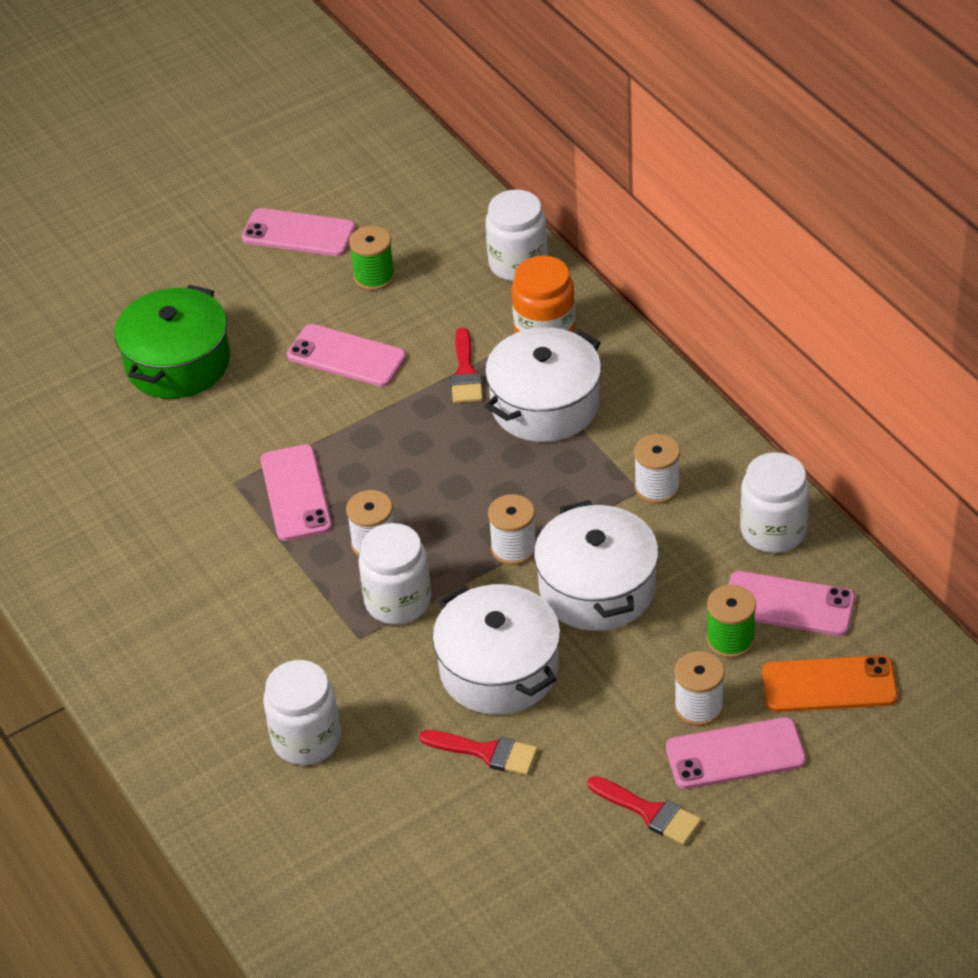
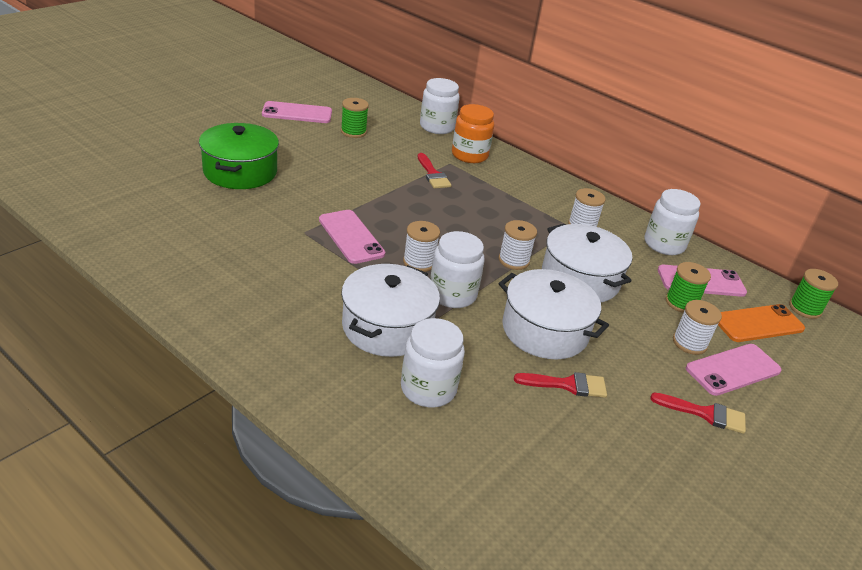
camera: 25 degrees left, 10 degrees down
pink phone [287,324,406,387] -> none
white pot [485,327,601,442] -> white pot moved to [341,264,440,357]
none -> green spool [789,269,838,319]

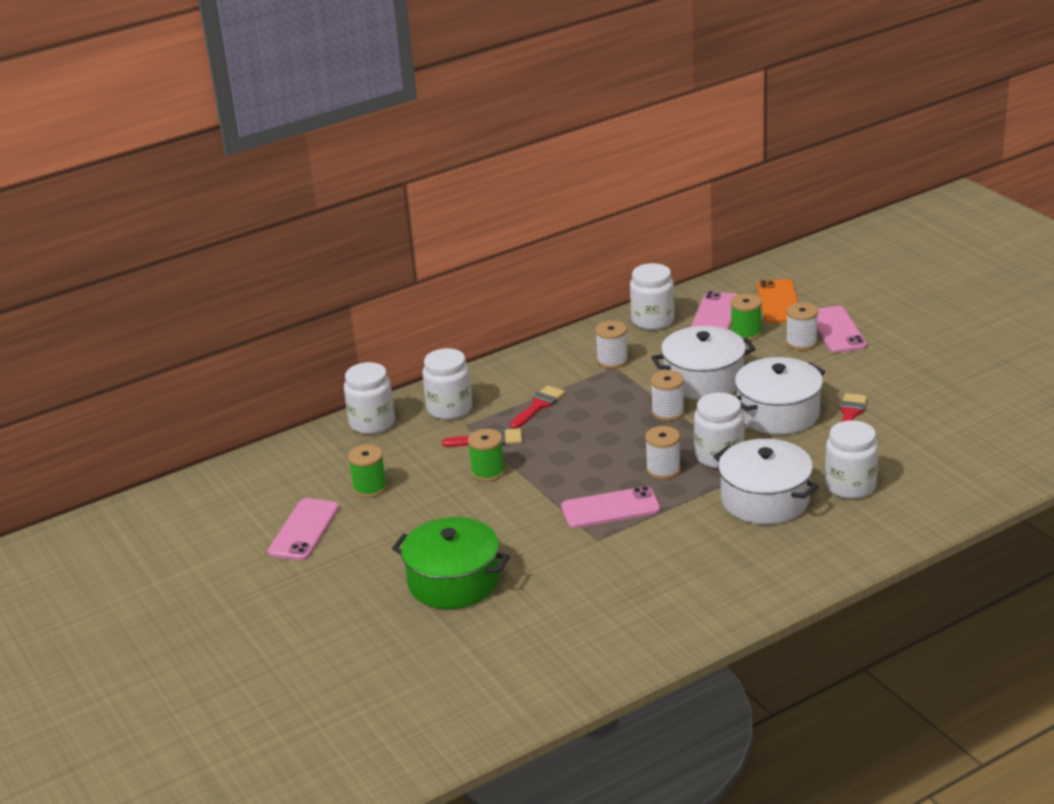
camera: 65 degrees left, 5 degrees down
orange jar [452,104,494,163] -> white jar [423,348,472,420]
red brush [650,393,746,434] -> red brush moved to [510,385,565,429]
green spool [789,269,838,319] -> green spool moved to [468,429,505,482]

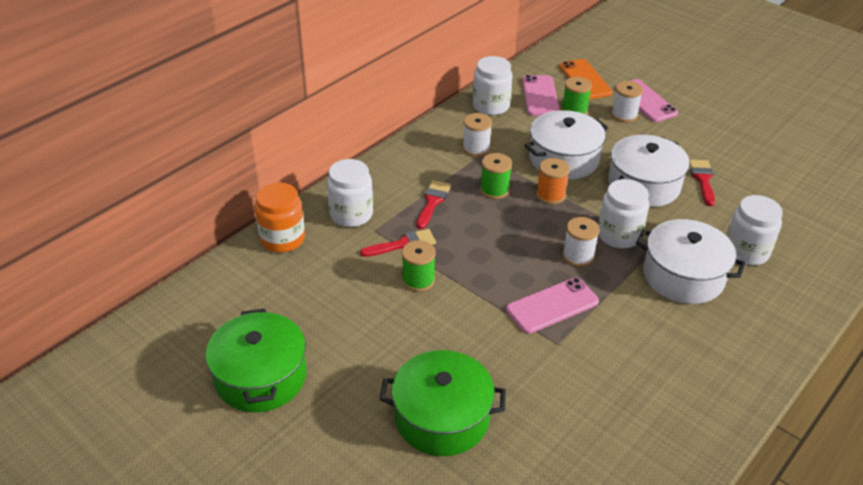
camera: 20 degrees left, 10 degrees up
pink phone [268,498,339,560] -> green pot [205,308,306,412]
white jar [344,362,395,434] -> orange jar [255,182,305,253]
green spool [348,444,387,498] -> green spool moved to [480,153,512,199]
white spool [651,370,685,421] -> orange spool [536,158,570,204]

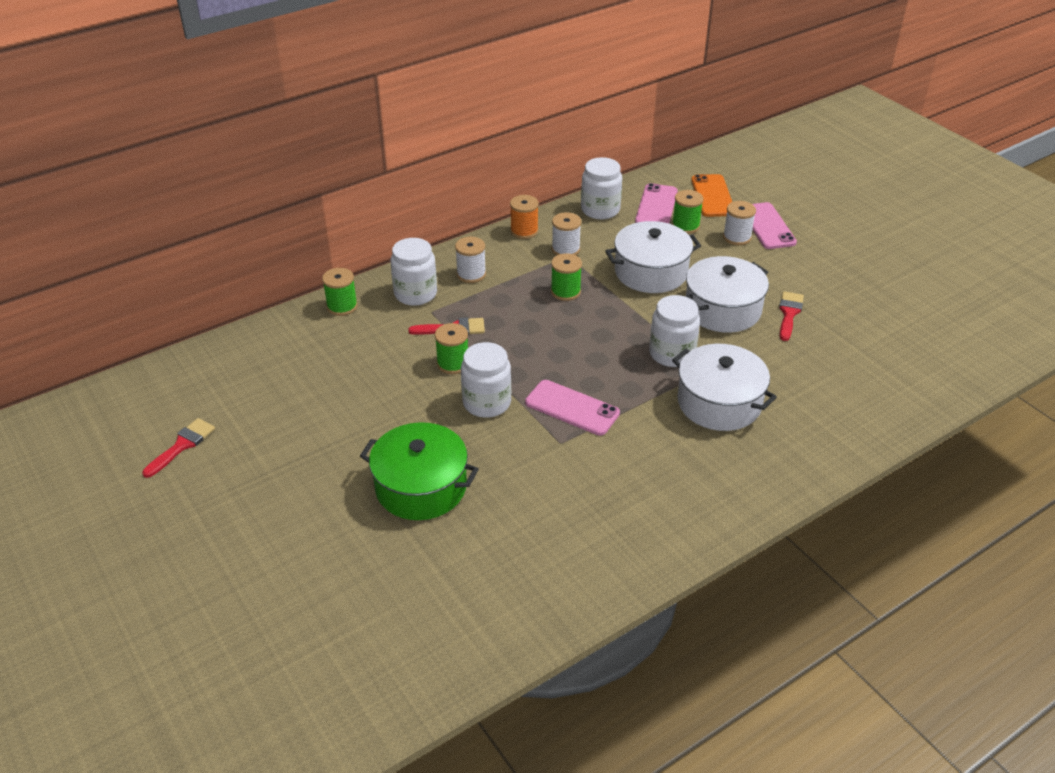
camera: 15 degrees right, 0 degrees up
green pot [205,308,306,412] -> none
orange jar [255,182,305,253] -> green spool [322,268,358,316]
red brush [416,180,451,229] -> red brush moved to [142,418,215,478]
pink phone [506,278,599,334] -> pink phone turned 45 degrees clockwise [525,380,620,436]
orange spool [536,158,570,204] -> orange spool moved to [510,195,539,239]
white spool [562,217,600,267] -> white spool moved to [455,237,486,283]
white jar [726,195,783,266] -> white jar moved to [461,342,511,418]

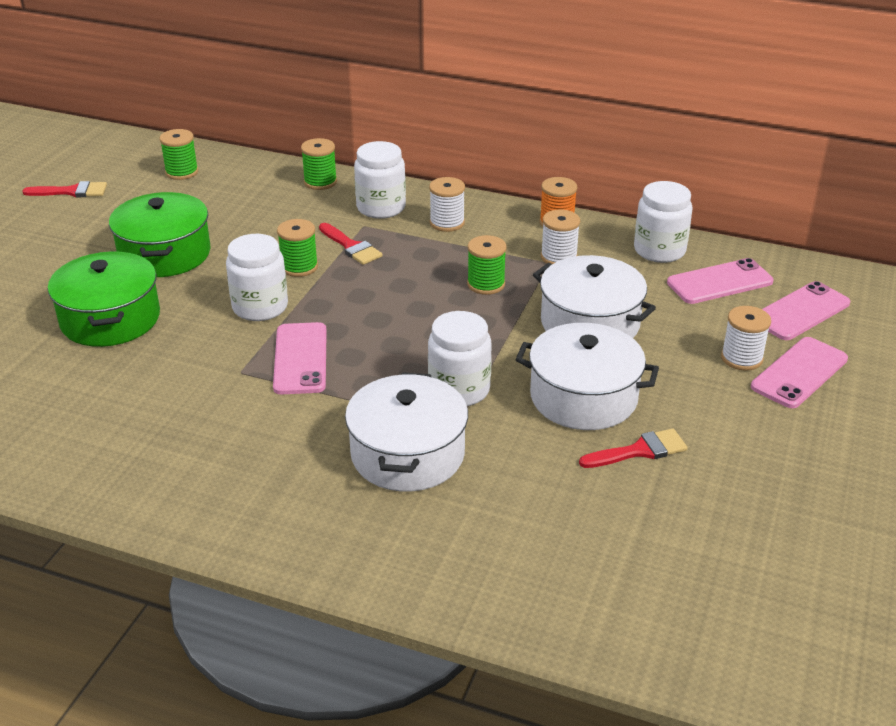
camera: 55 degrees right, 5 degrees down
green spool [672,190,704,234] -> green spool moved to [160,129,198,180]
orange phone [691,174,732,217] -> pink phone [762,281,850,340]
none -> green pot [109,192,211,277]

